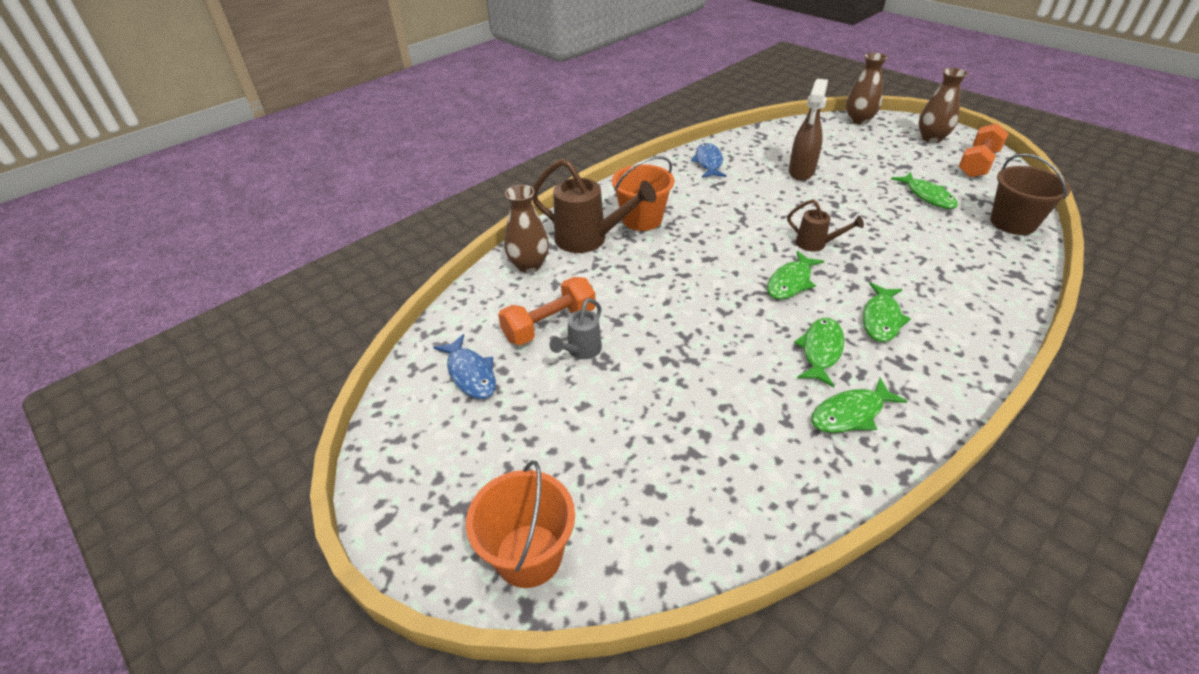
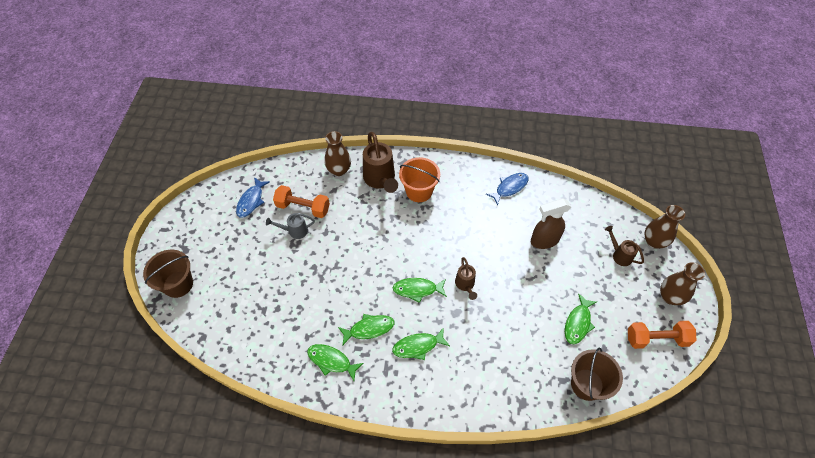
camera: 50 degrees right, 15 degrees up
orange bucket [466,460,575,588] -> brown bucket [143,250,193,298]
none -> brown watering can [605,226,644,266]

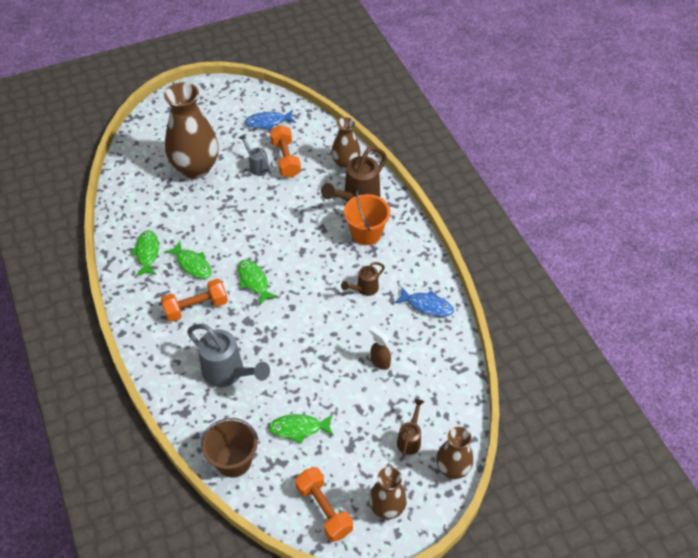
camera: 60 degrees right, 5 degrees down
brown bucket [143,250,193,298] -> none
green fish [392,327,450,360] -> orange dumbbell [161,279,228,322]
brown watering can [455,257,477,300] -> brown watering can moved to [341,262,385,296]
brown spray bottle [531,198,571,249] -> brown spray bottle [369,326,391,370], size x0.62
none -> brown vase [164,82,219,179]
none -> grey watering can [187,324,270,387]

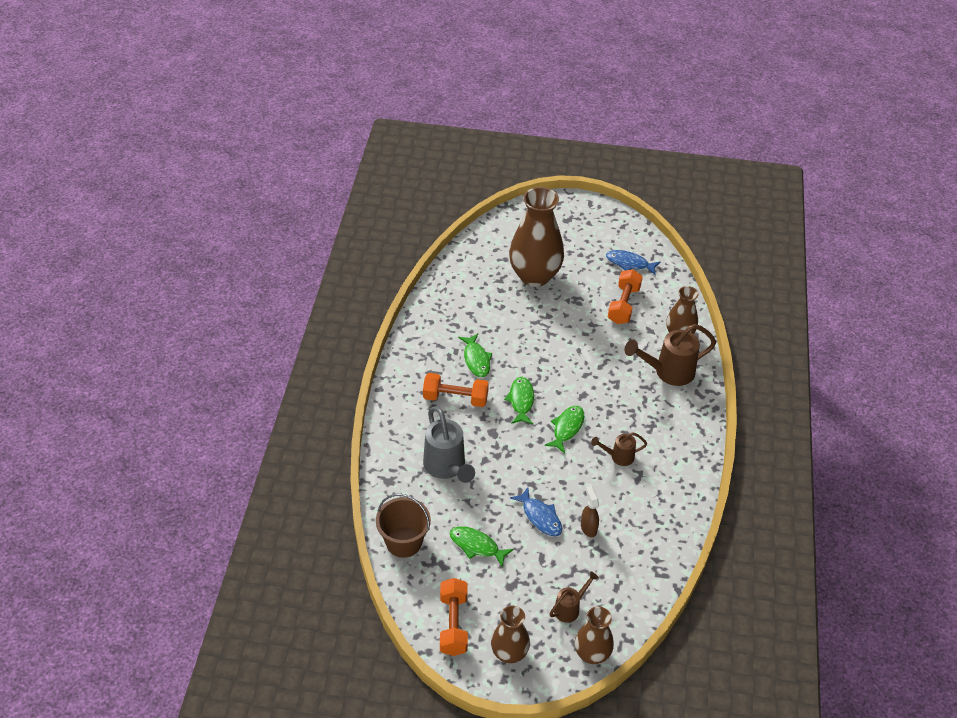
camera: 30 degrees right, 5 degrees down
green fish [130,230,159,276] -> green fish moved to [545,405,584,454]
grey watering can [239,134,270,176] -> none
orange bucket [344,189,390,245] -> none
blue fish [394,287,454,317] -> blue fish moved to [510,487,562,536]

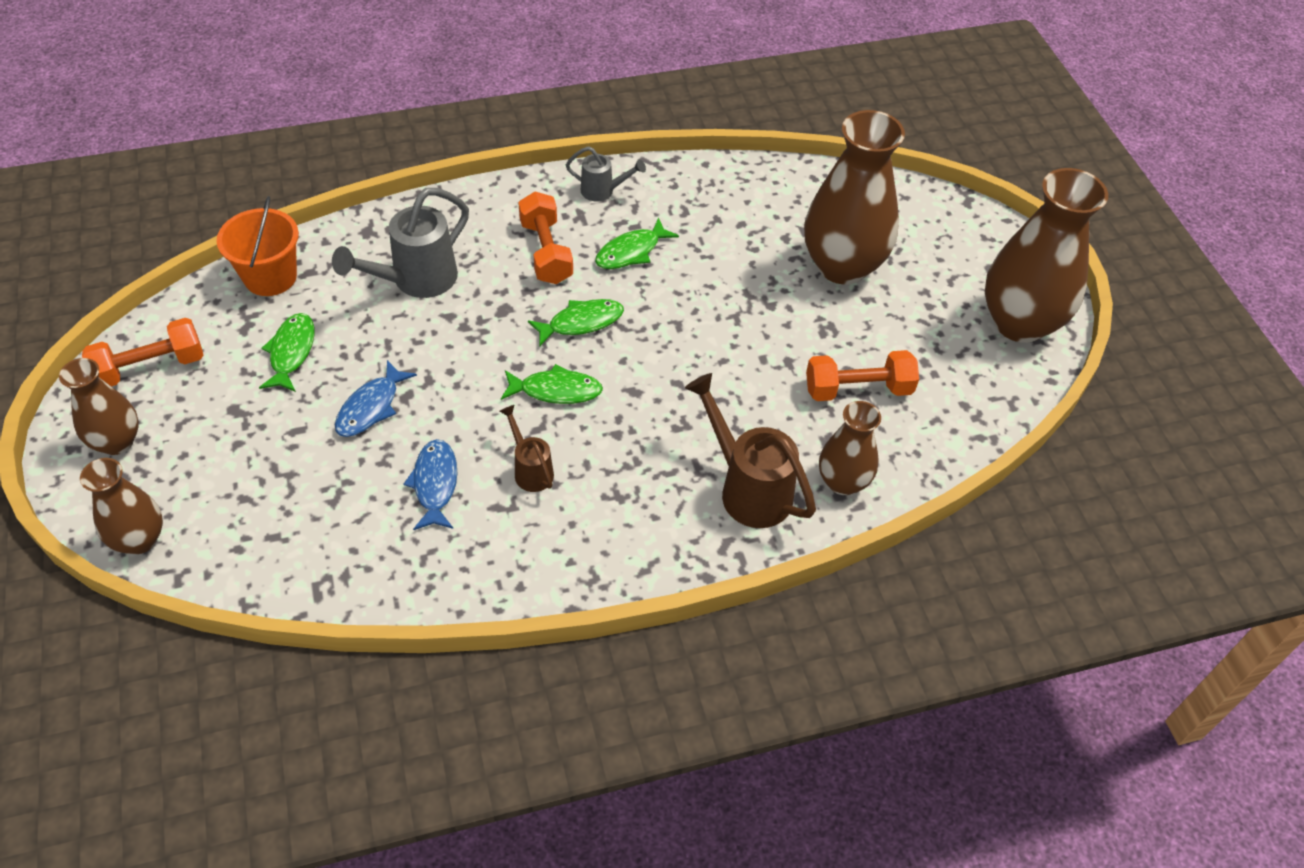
camera: 65 degrees right, 5 degrees up
brown bucket [376,494,431,558] -> orange bucket [217,196,299,296]
brown watering can [550,571,599,623] -> none
brown spray bottle [581,486,599,537] -> none
blue fish [606,250,660,275] -> blue fish moved to [403,439,457,530]
none -> grey watering can [566,146,646,202]
none -> brown vase [985,168,1108,343]

